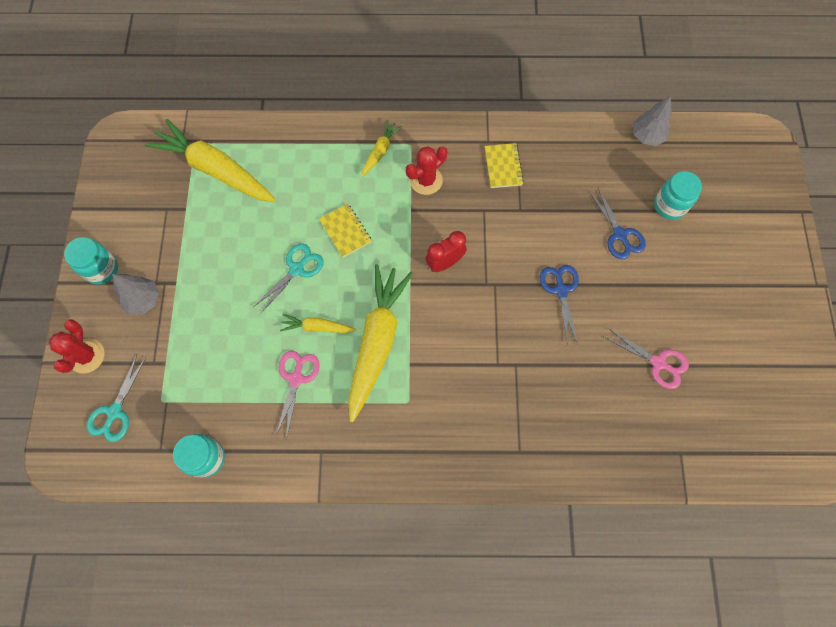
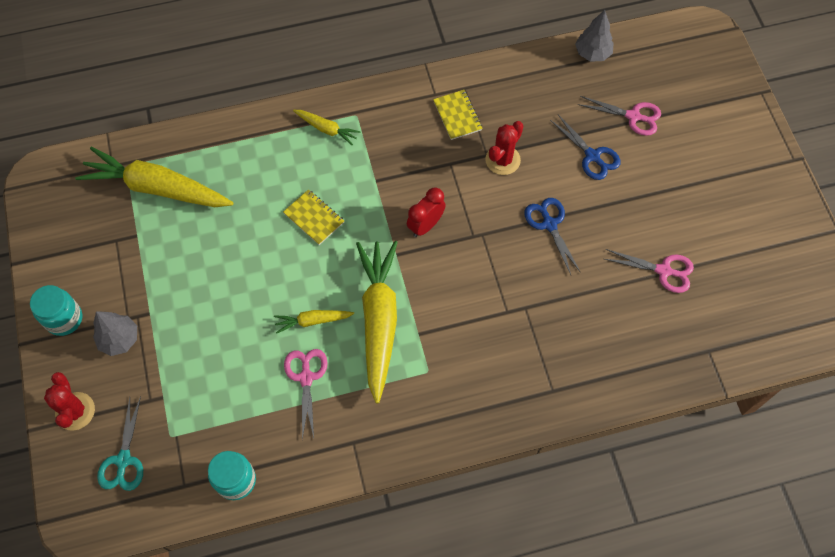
camera: 15 degrees left, 5 degrees down
turquoise scissors [253,243,324,313] -> none
yellow carrot [362,120,402,176] -> yellow carrot turned 105 degrees clockwise [293,110,361,145]
red cactus [406,146,447,195] -> red cactus moved to [485,121,523,175]
turquoise jar [654,171,702,220] -> pink scissors [578,96,661,136]

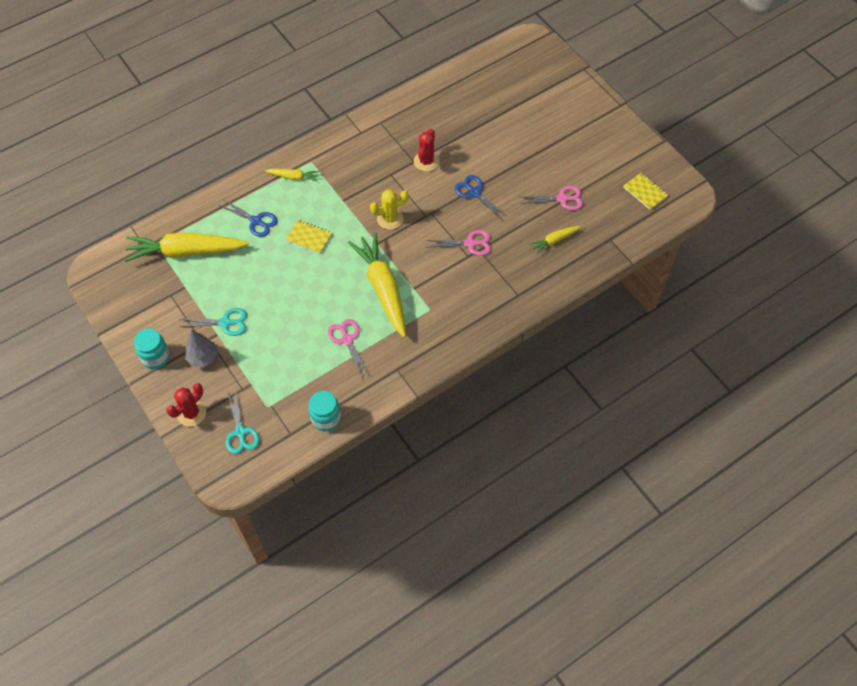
camera: 20 degrees left, 5 degrees down
red cactus [44,372,95,431] -> red cactus turned 75 degrees clockwise [166,383,206,427]
yellow carrot [274,310,354,334] -> yellow carrot moved to [529,226,581,254]
red clock [407,187,446,237] -> yellow cactus [370,190,409,230]
yellow notebook [433,90,483,140] -> yellow notebook moved to [623,173,668,210]
blue scissors [550,115,621,180] -> blue scissors moved to [219,199,278,237]
grey tree [575,10,614,62] -> none
pink scissors [578,96,661,136] -> pink scissors moved to [426,230,491,256]
none -> turquoise scissors [178,308,247,336]

